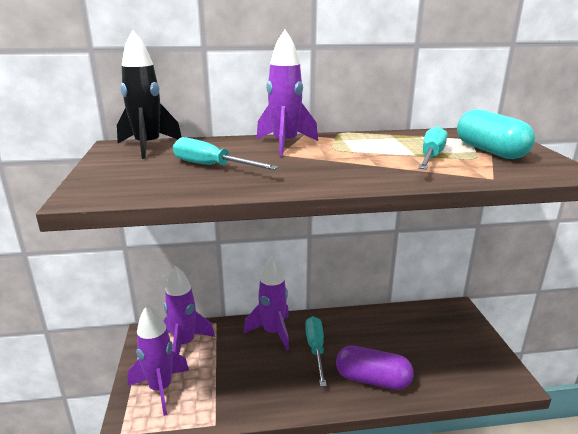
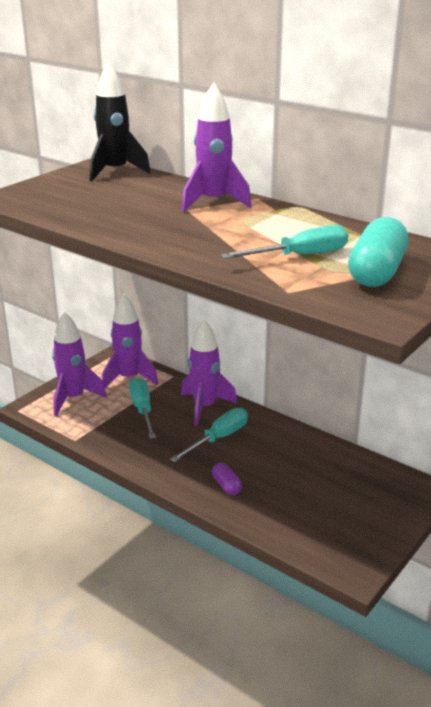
camera: 45 degrees right, 5 degrees up
turquoise screwdriver [173,137,279,170] -> turquoise screwdriver moved to [129,377,156,439]
purple capsule [336,345,414,390] -> purple capsule [212,463,242,495], size x0.50

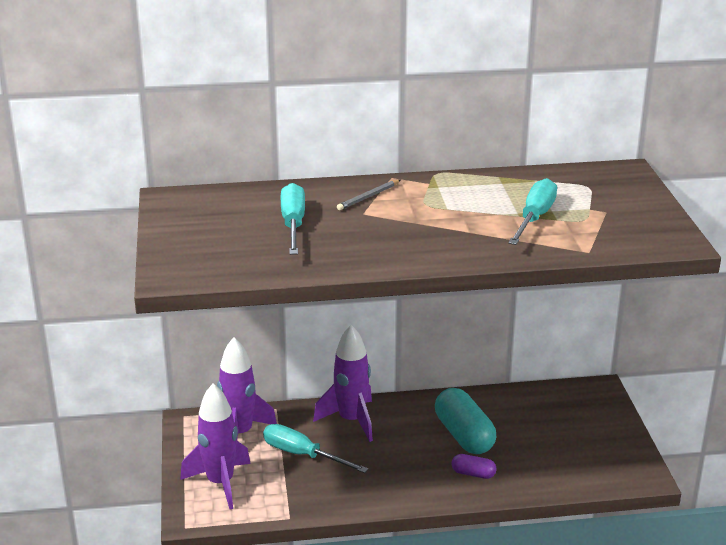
camera: 45 degrees left, 0 degrees up
black rocket [90,62,151,181] -> none
turquoise screwdriver [170,408,248,462] -> turquoise screwdriver moved to [281,183,305,255]
purple rocket [182,83,252,212] -> grey pencil [337,180,400,210]
turquoise capsule [348,217,408,287] -> turquoise capsule moved to [435,388,496,454]

